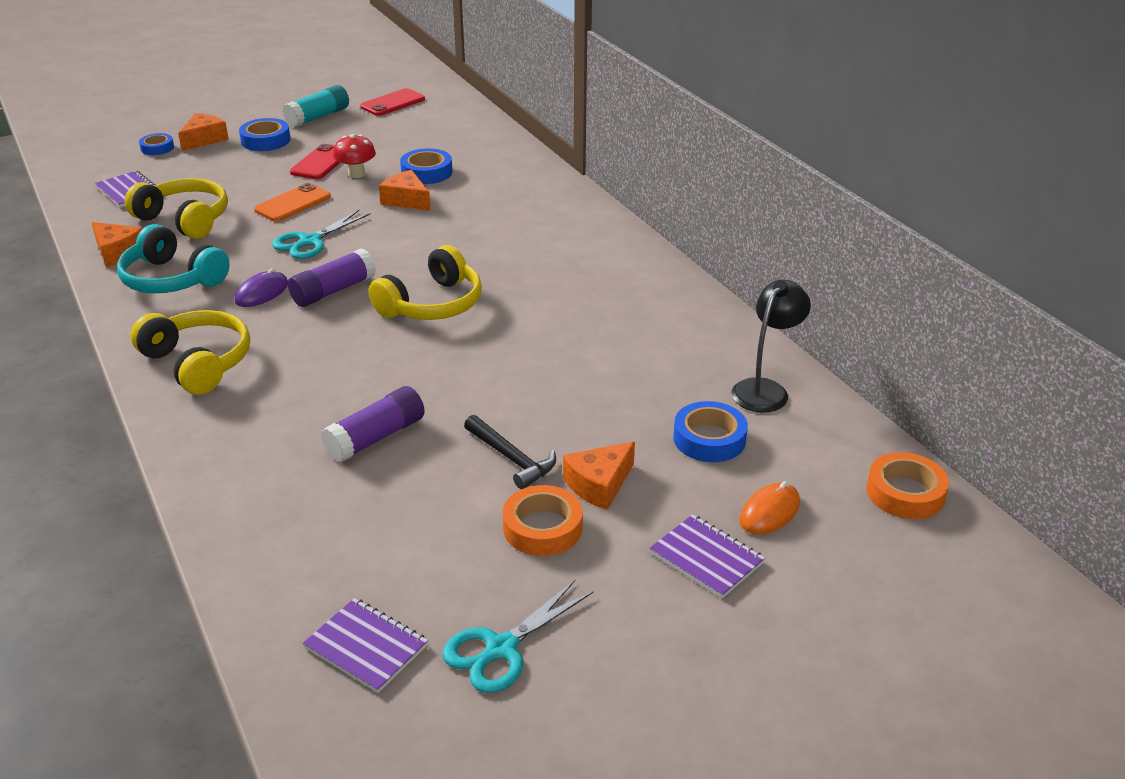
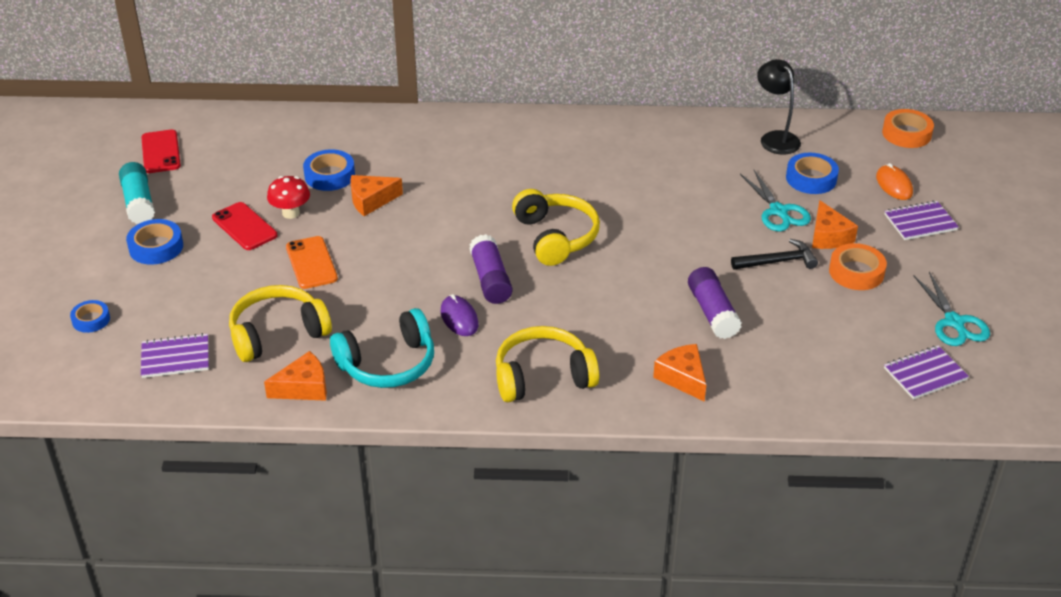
camera: 60 degrees left, 5 degrees up
orange cheese [178,113,229,151] -> orange cheese moved to [653,344,706,402]
turquoise scissors [272,210,371,259] -> turquoise scissors moved to [740,170,811,231]

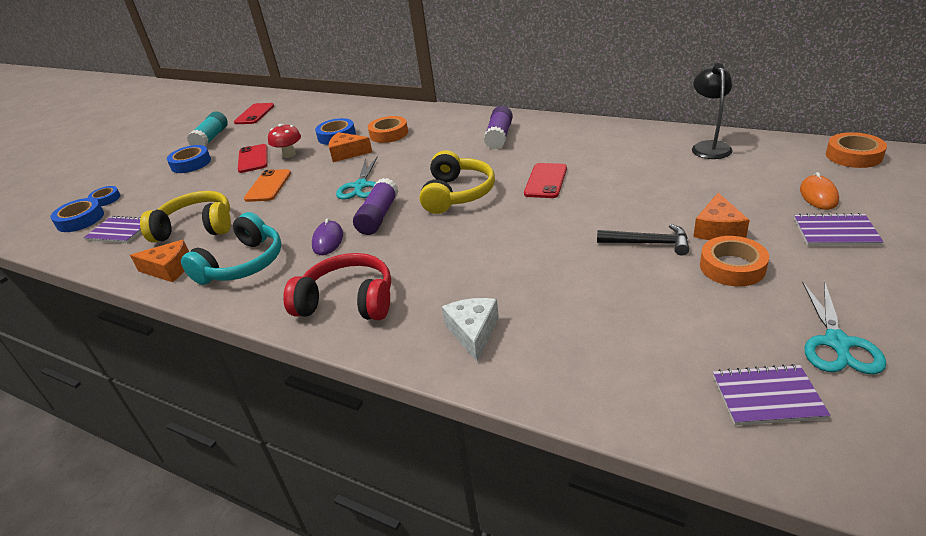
camera: 30 degrees right, 5 degrees down
turquoise headphones [330,308,434,388] -> turquoise headphones turned 60 degrees counterclockwise [181,212,281,285]
yellow headphones [496,326,599,402] -> red headphones [283,253,391,320]
orange cheese [653,344,706,402] -> white cheese [442,298,499,362]
purple glue stick [688,267,742,339] -> purple glue stick moved to [484,106,513,149]
turquoise scissors [740,170,811,231] -> turquoise scissors moved to [336,156,378,200]
blue tape [786,153,839,194] -> blue tape moved to [50,198,104,232]
none -> orange tape [368,116,408,143]
none -> red phone [524,163,567,198]

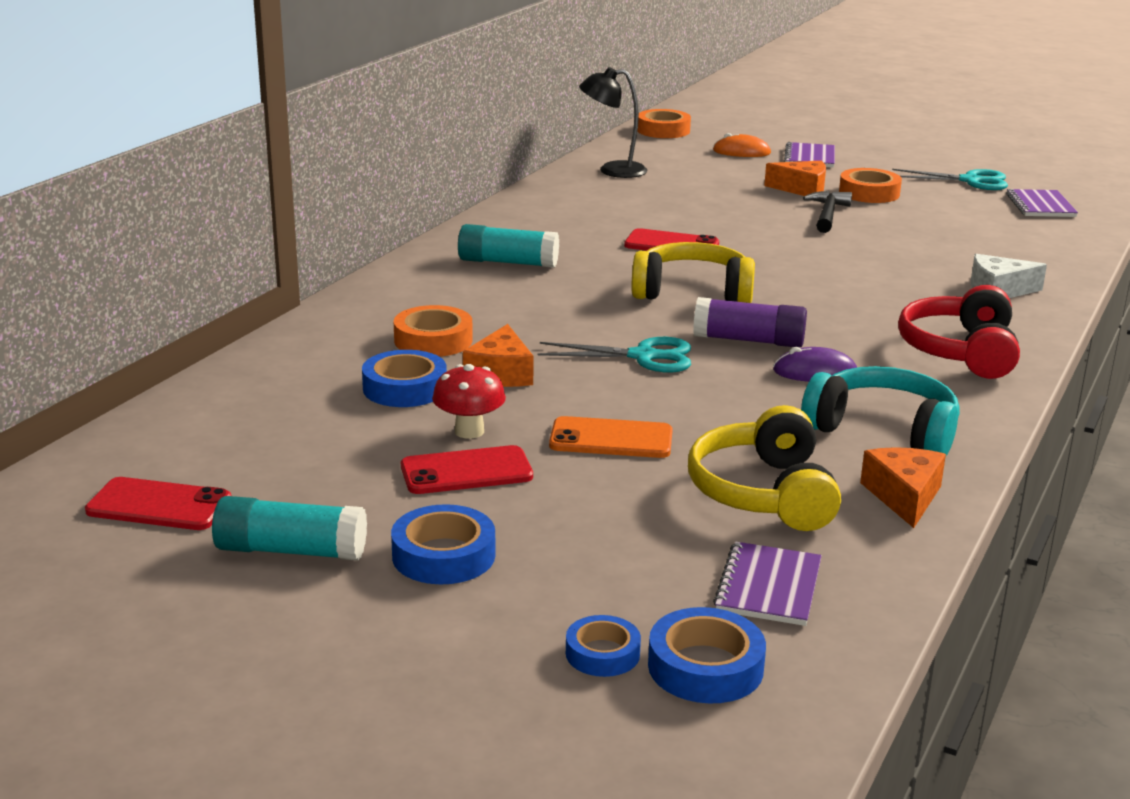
camera: 95 degrees left, 10 degrees down
purple glue stick [484,106,513,149] -> turquoise glue stick [458,224,559,268]

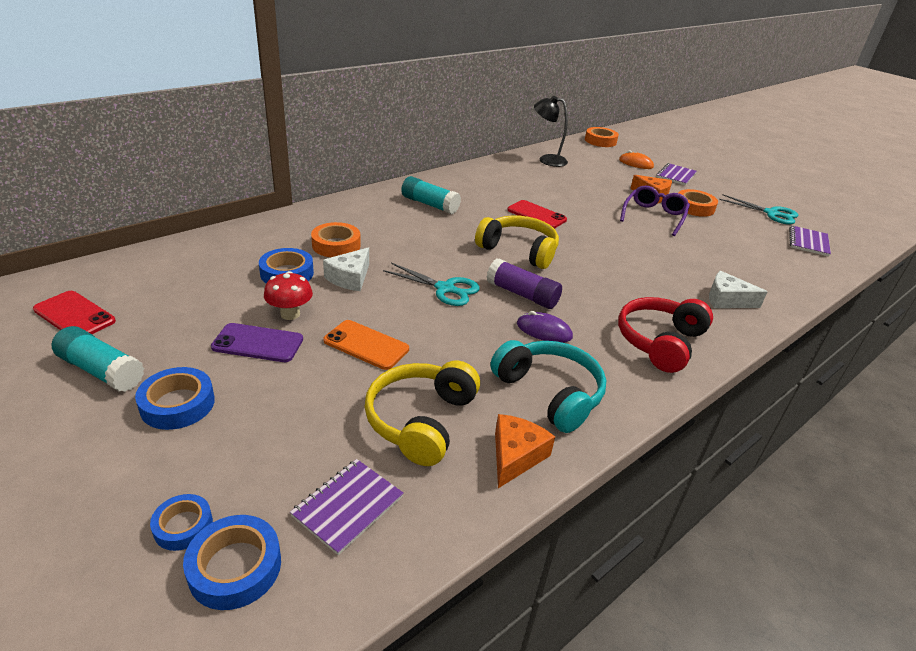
camera: 20 degrees right, 10 degrees up
red phone [401,445,533,494] -> purple phone [211,323,303,362]
orange cheese [463,324,534,387] -> white cheese [323,247,369,291]
black hammer [803,191,852,233] -> purple glasses [620,185,690,236]

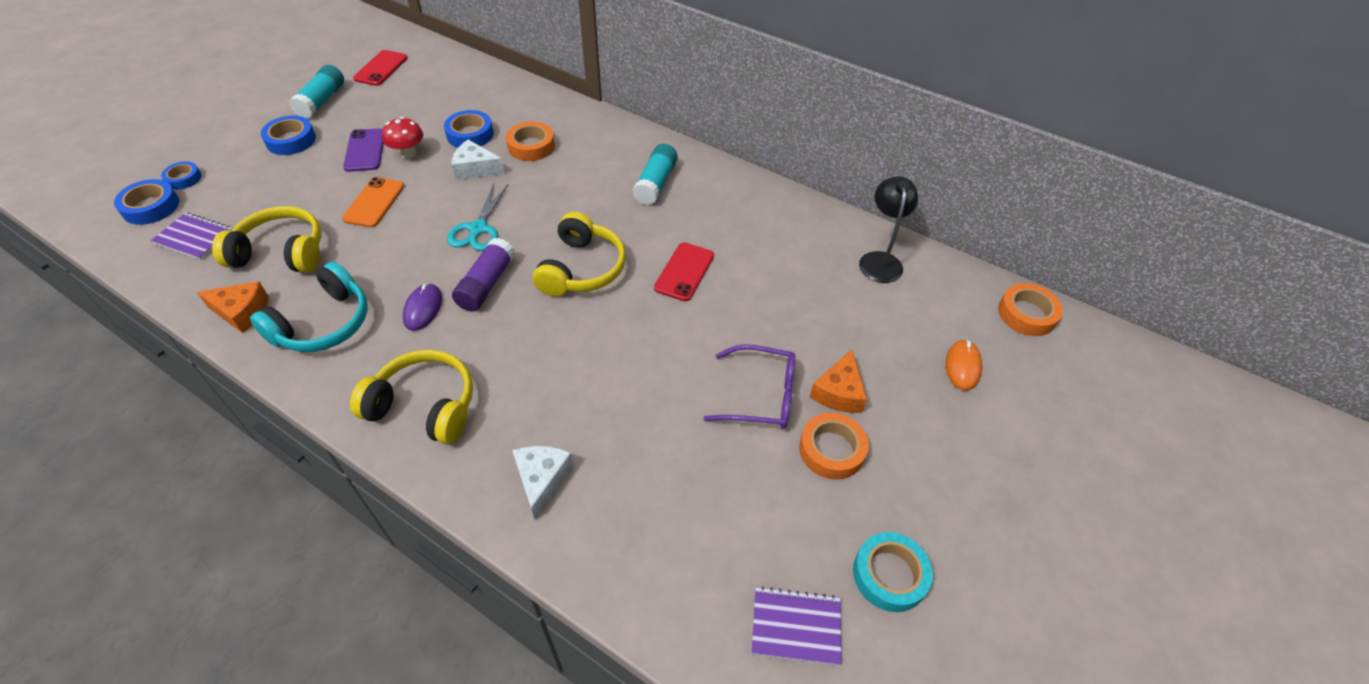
camera: 75 degrees right, 15 degrees up
red headphones [618,297,713,373] -> yellow headphones [350,350,473,445]
purple notebook [656,163,697,185] -> none
turquoise scissors [719,195,798,224] -> turquoise tape [853,532,933,612]

